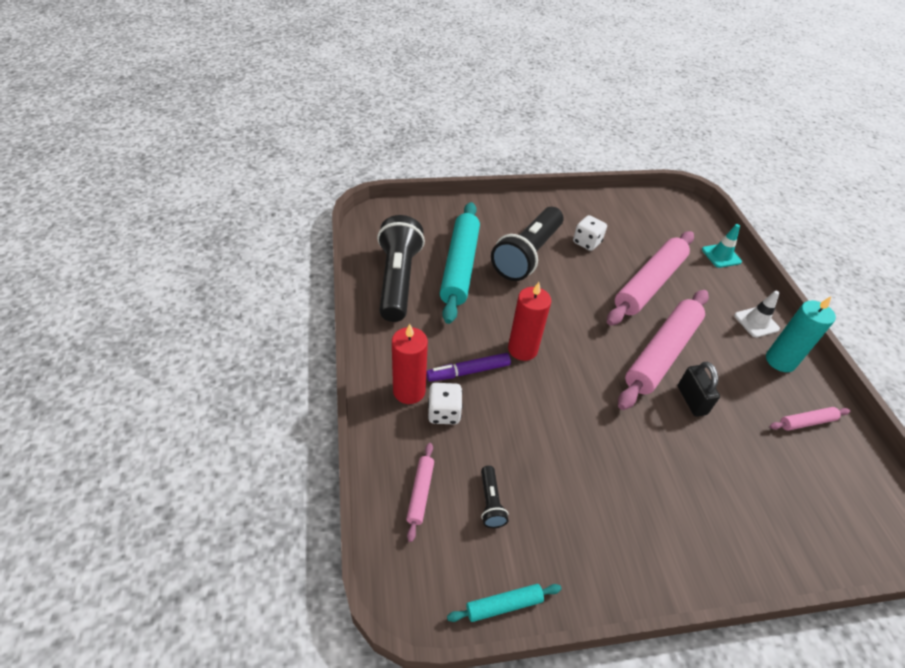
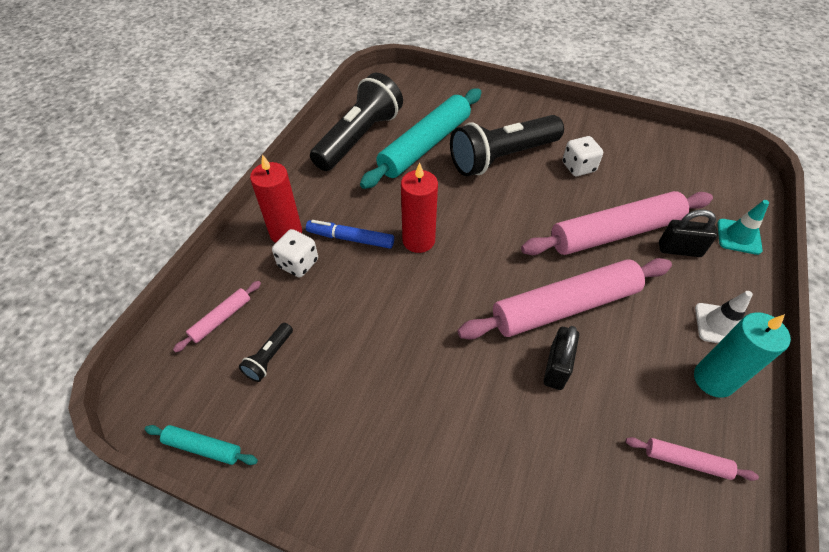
camera: 35 degrees right, 5 degrees up
purple marker [426,353,511,382] -> blue marker [306,220,394,249]
none -> black padlock [659,209,718,257]

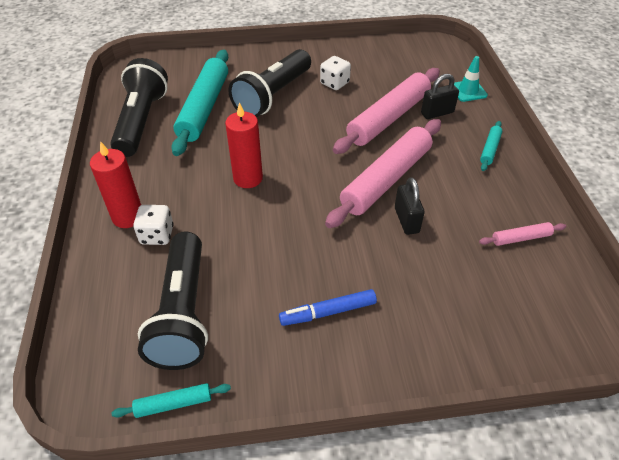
camera: 30 degrees left, 5 degrees down
pink rolling pin [173,281,261,352] -> none
black flashlight [239,323,293,382] -> black flashlight [138,231,208,370], size x2.43
blue marker [306,220,394,249] -> blue marker moved to [279,289,377,326]
turquoise candle [694,312,791,398] -> none
white traffic cone [695,291,753,343] -> turquoise rolling pin [480,121,502,171]

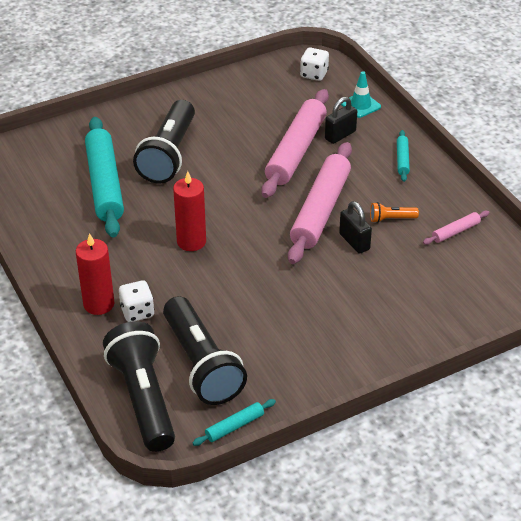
camera: 20 degrees left, 5 degrees down
black flashlight [110,58,168,157] -> black flashlight moved to [103,321,175,452]
blue marker [279,289,377,326] -> none
white dice [320,56,351,90] -> white dice moved to [300,48,329,81]
none -> orange flashlight [370,202,419,223]

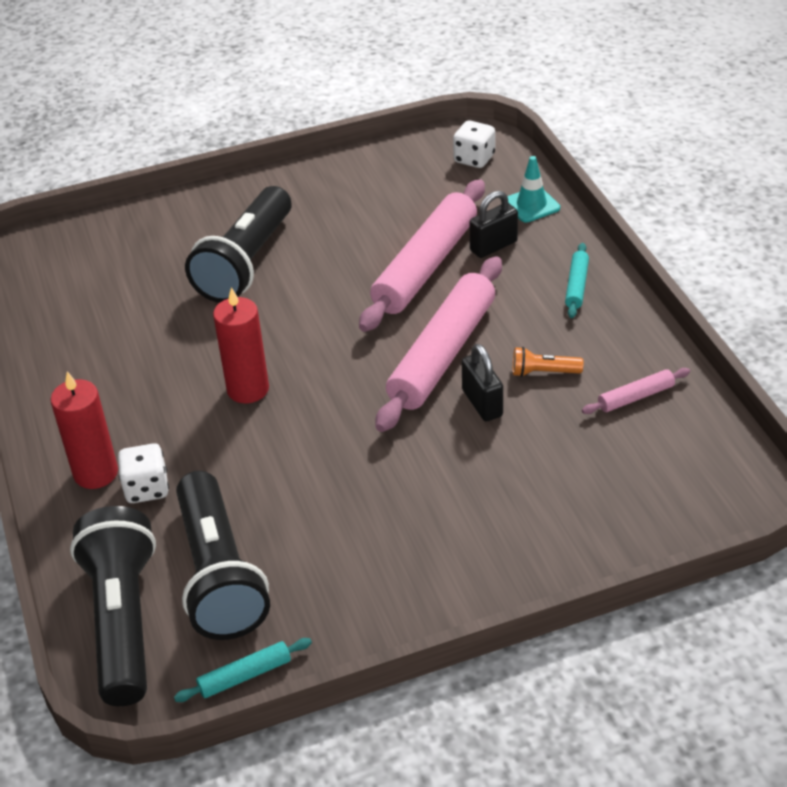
camera: 10 degrees right, 0 degrees up
turquoise rolling pin [85,117,124,237] -> none

